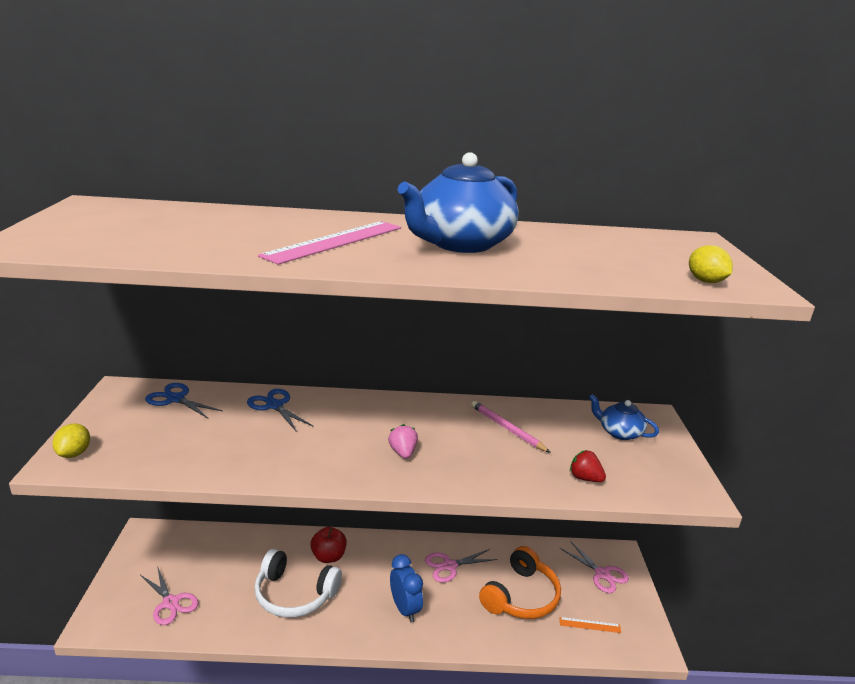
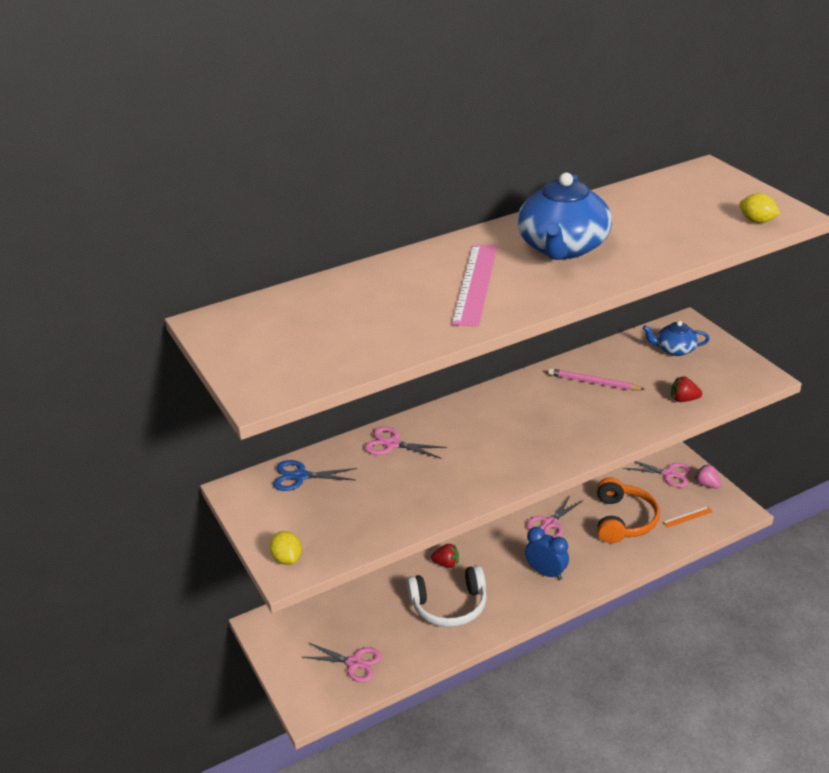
camera: 25 degrees left, 10 degrees up
blue scissors [247,389,313,432] -> pink scissors [364,427,447,459]
red apple [310,527,347,563] -> red strawberry [431,544,459,568]
pink strawberry [388,424,418,459] -> pink strawberry moved to [695,464,721,489]

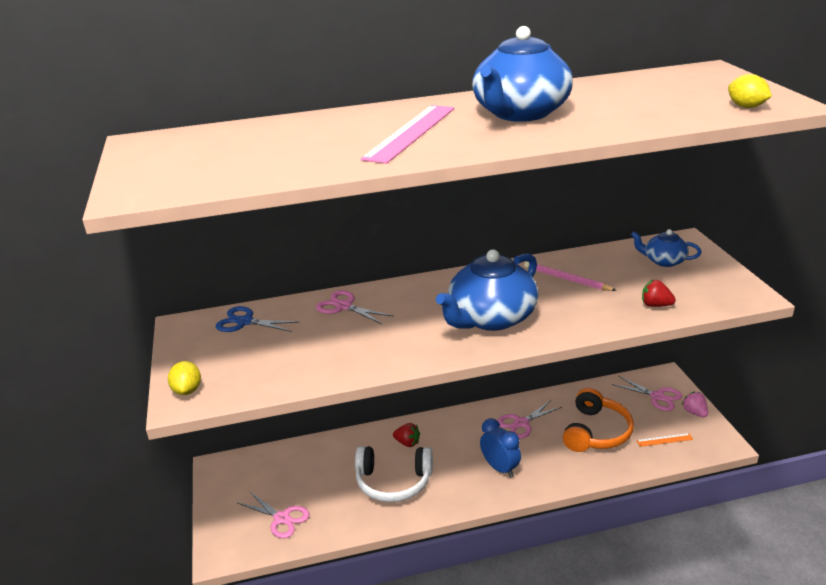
camera: 15 degrees right, 5 degrees down
none -> blue teapot [436,249,538,331]

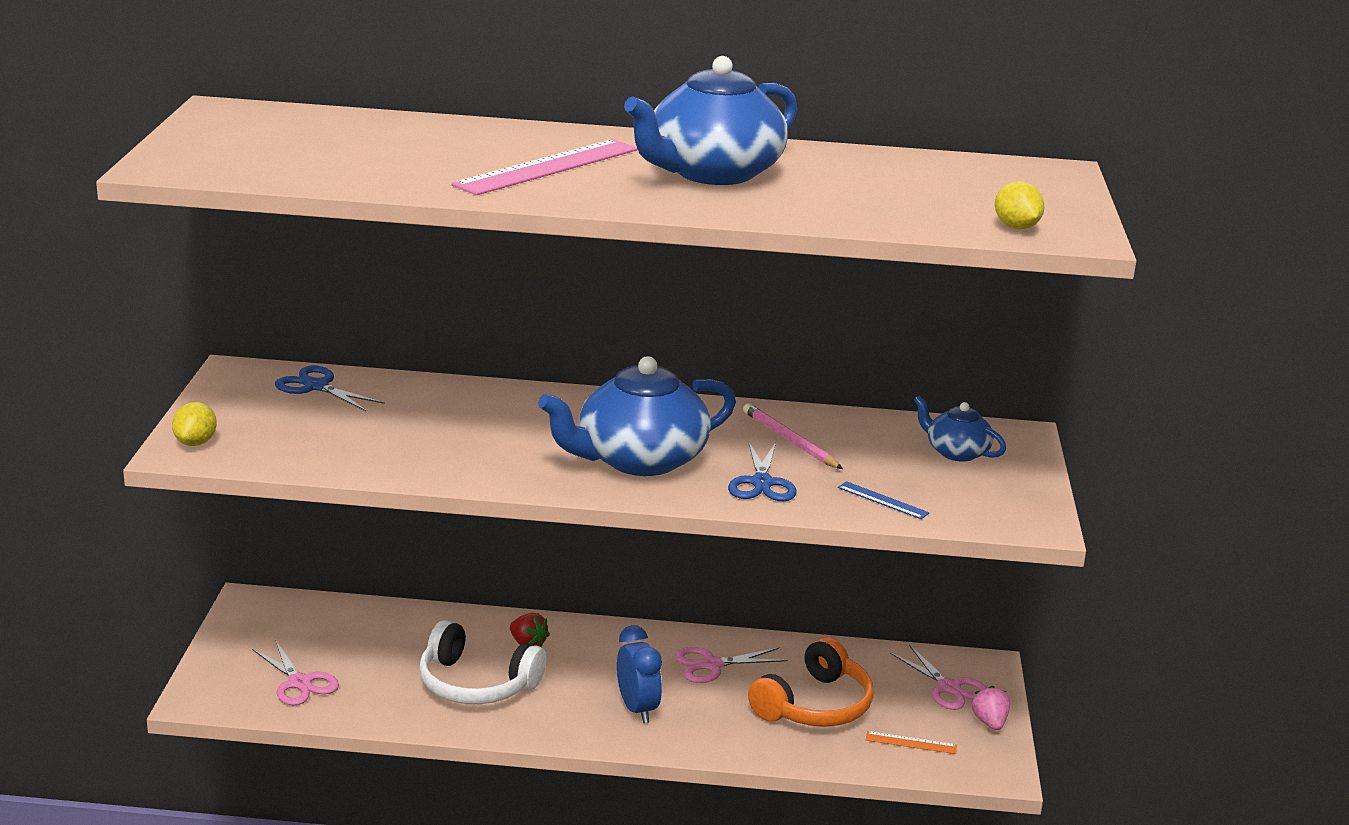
camera: 15 degrees right, 5 degrees down
pink scissors [316,290,394,324] -> none
red strawberry [642,280,676,307] -> blue ruler [838,481,929,519]
none -> blue scissors [728,441,797,501]

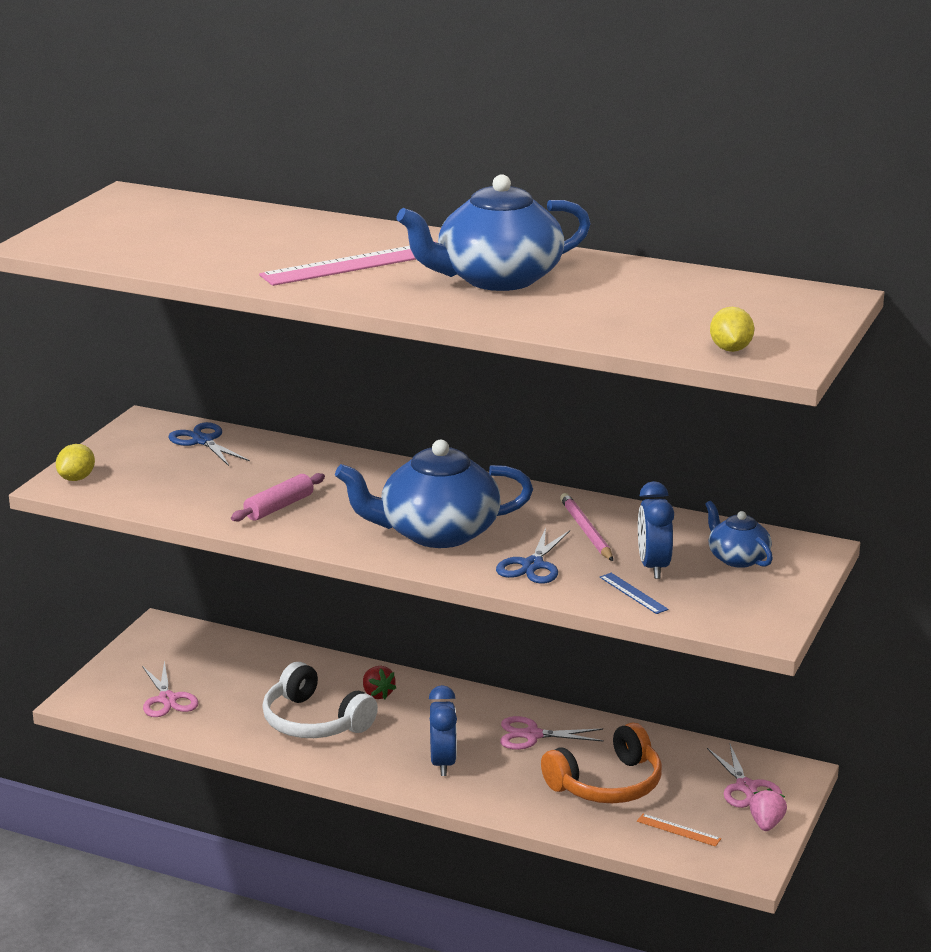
camera: 20 degrees right, 0 degrees up
none -> pink rolling pin [231,473,325,522]
none -> blue clock [638,481,674,579]

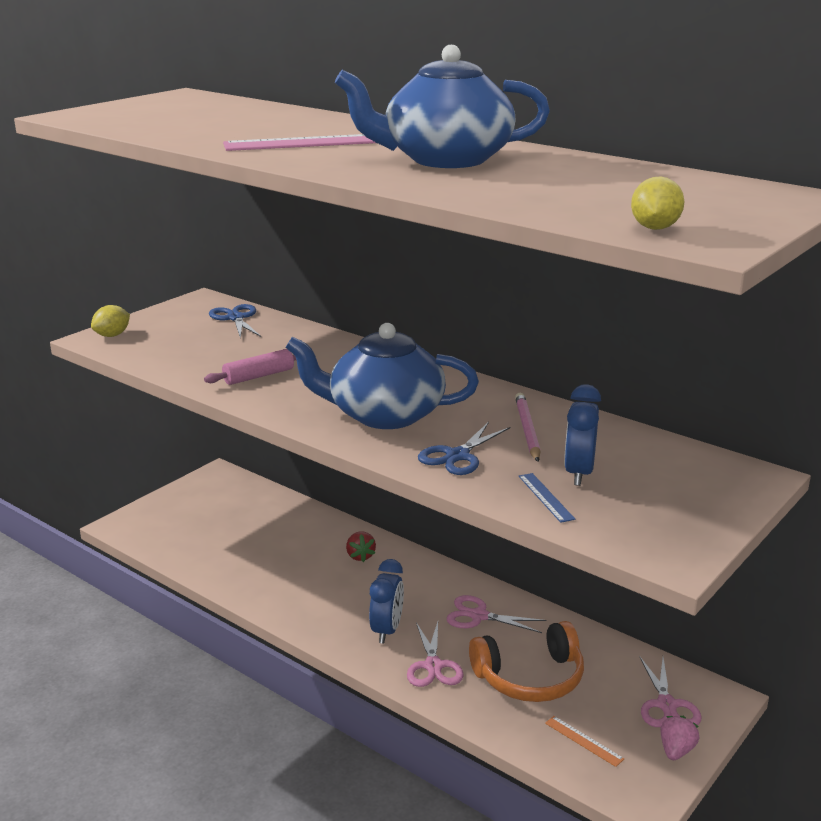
camera: 15 degrees right, 0 degrees up
pink scissors [142,661,199,717] -> pink scissors moved to [407,622,464,687]
white headphones [262,662,378,738] -> none
blue teapot [705,501,773,568] -> none

